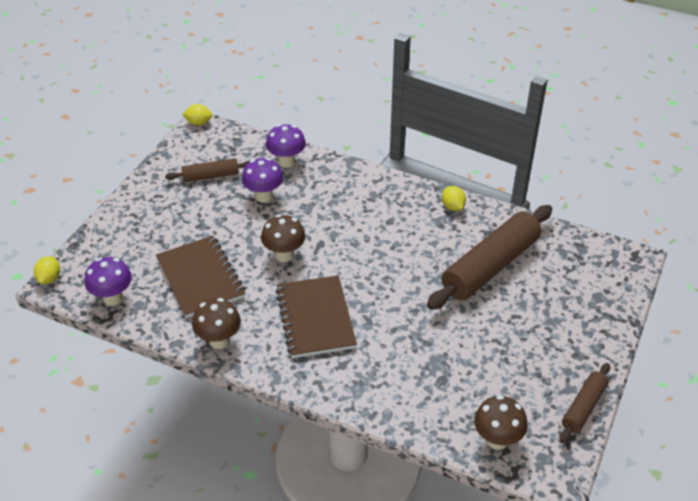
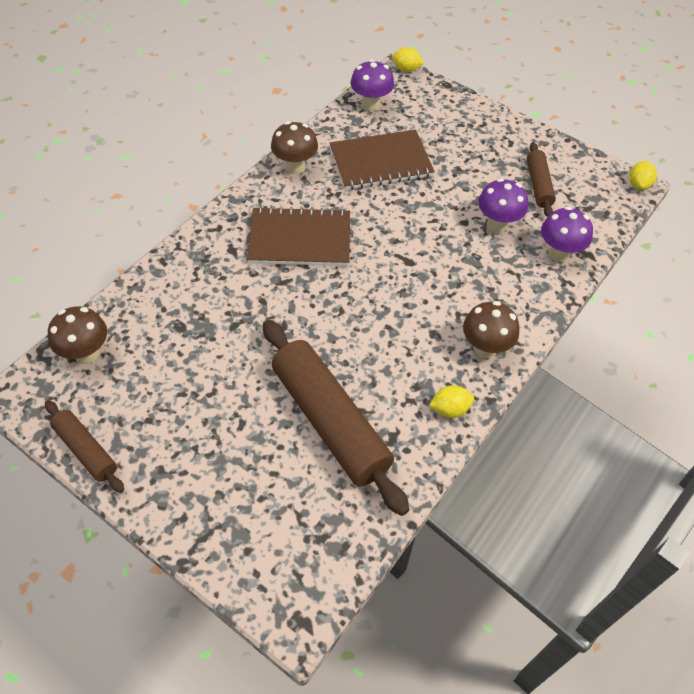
camera: 100 degrees right, 10 degrees up
brown mushroom [261,214,305,262] -> brown mushroom moved to [463,301,519,358]

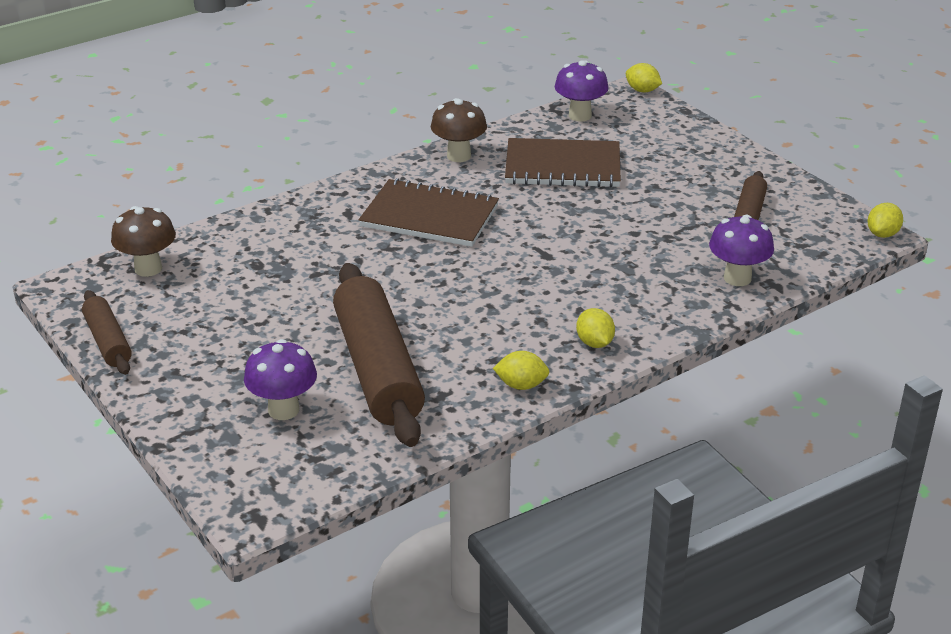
camera: 20 degrees right, 20 degrees down
brown mushroom [463,301,519,358] -> yellow lemon [576,308,615,348]
purple mushroom [478,178,528,233] -> purple mushroom moved to [244,339,317,420]

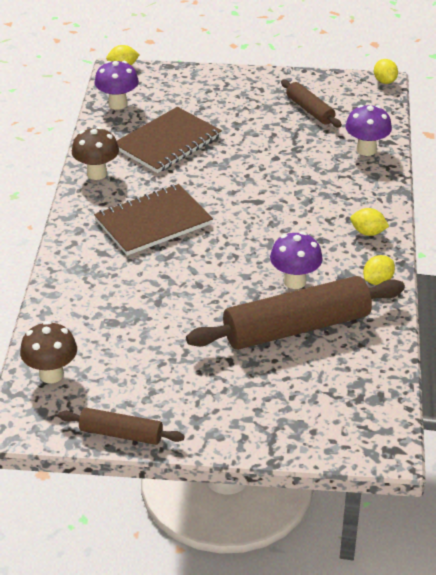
camera: 50 degrees left, 5 degrees up
purple mushroom [244,339,317,420] -> purple mushroom moved to [270,232,323,289]
brown rolling pin [333,263,425,447] -> brown rolling pin turned 45 degrees counterclockwise [186,276,405,350]

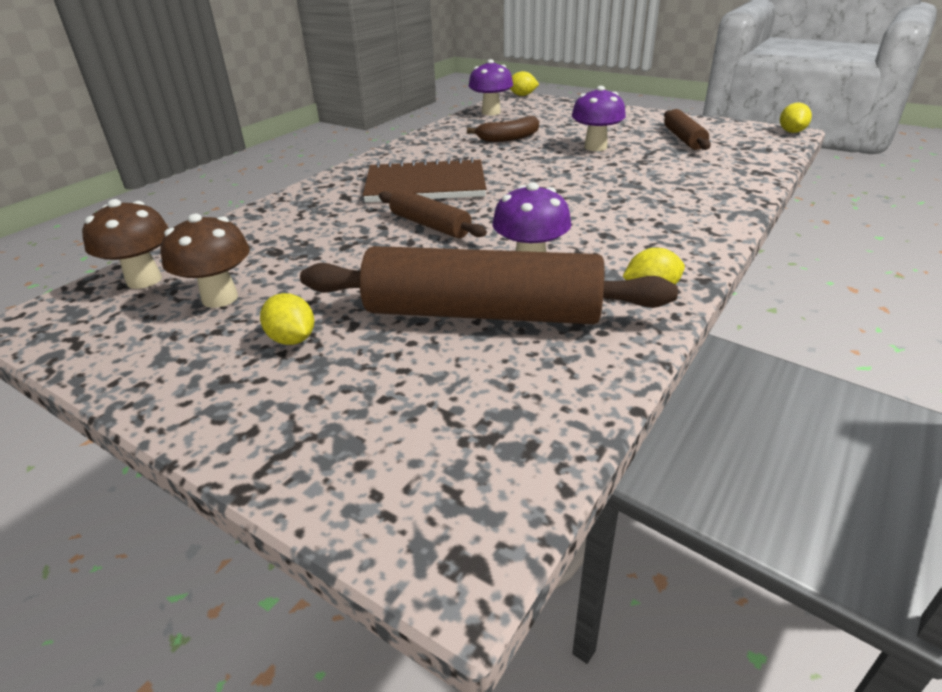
camera: 30 degrees right, 5 degrees down
brown rolling pin [58,408,185,445] -> brown rolling pin moved to [379,189,487,238]
brown mushroom [72,127,119,180] -> brown mushroom moved to [161,214,250,308]
brown notebook [117,107,222,173] -> brown banana [467,116,539,142]
purple mushroom [345,105,392,156] -> purple mushroom moved to [572,86,626,151]
yellow lemon [350,208,389,236] -> yellow lemon moved to [260,293,314,345]

